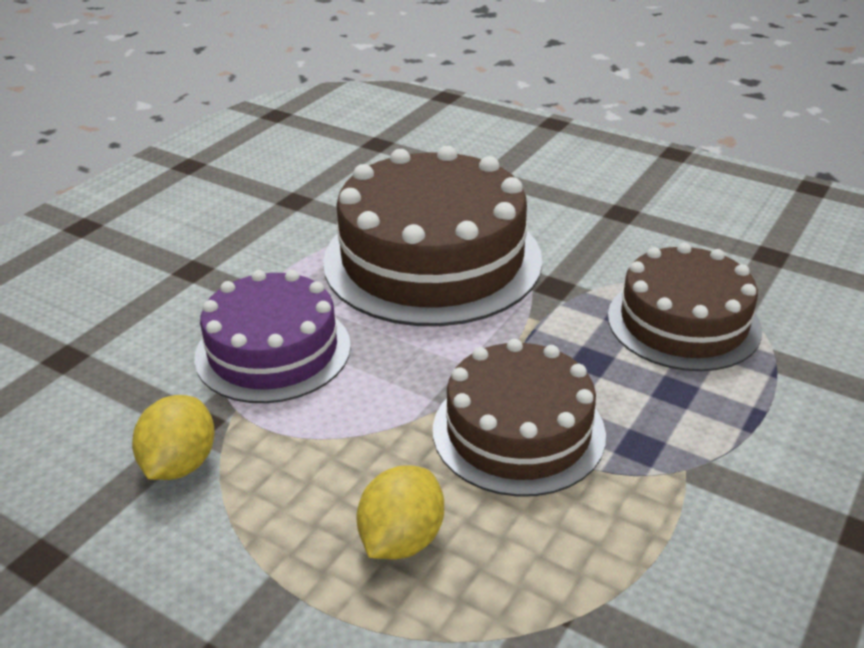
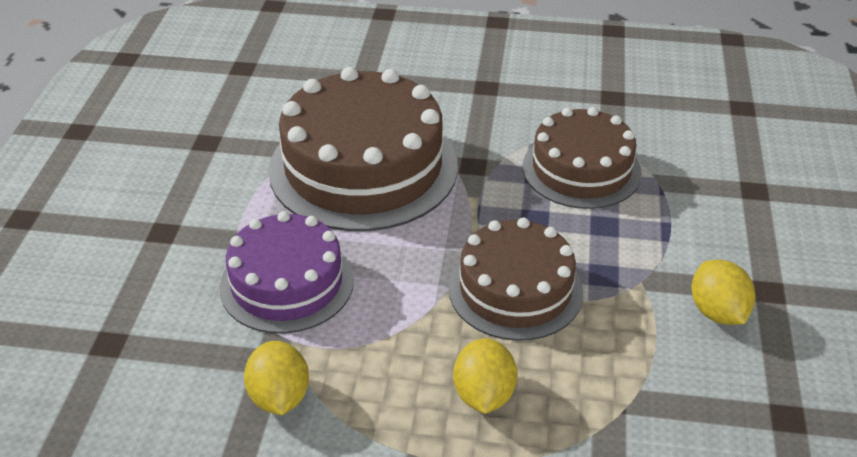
camera: 25 degrees left, 5 degrees up
none -> yellow lemon [692,260,755,325]

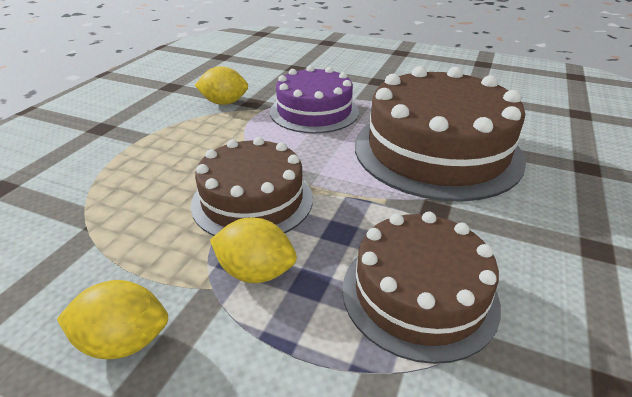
camera: 105 degrees right, 5 degrees down
yellow lemon [453,338,517,414] -> yellow lemon moved to [210,217,297,283]

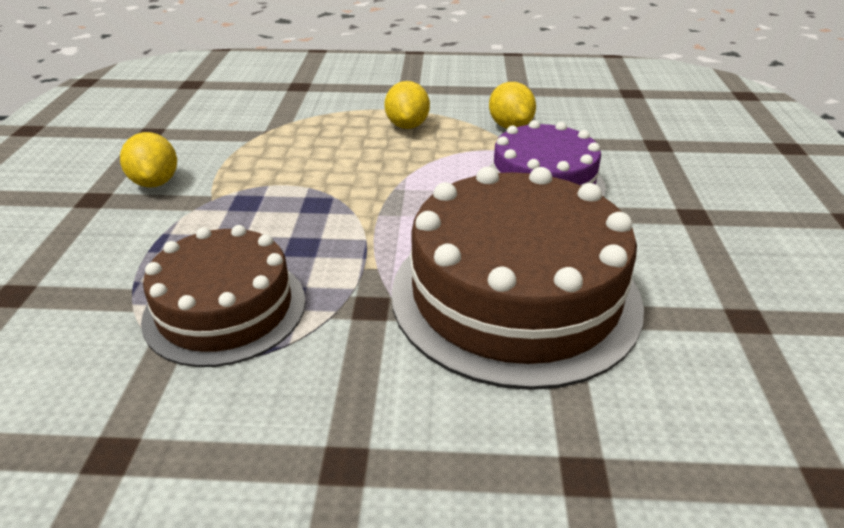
camera: 70 degrees right, 0 degrees up
brown cake [191,137,313,236] -> none
yellow lemon [210,217,297,283] -> yellow lemon moved to [384,81,430,129]

